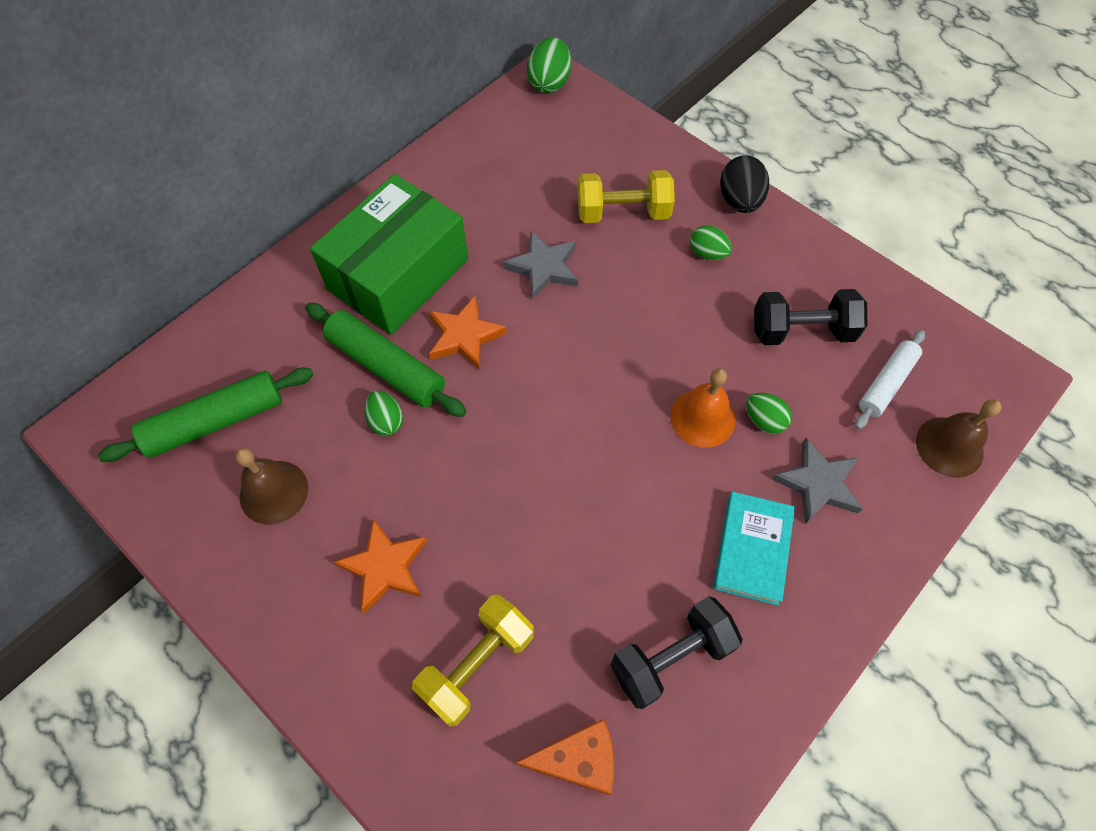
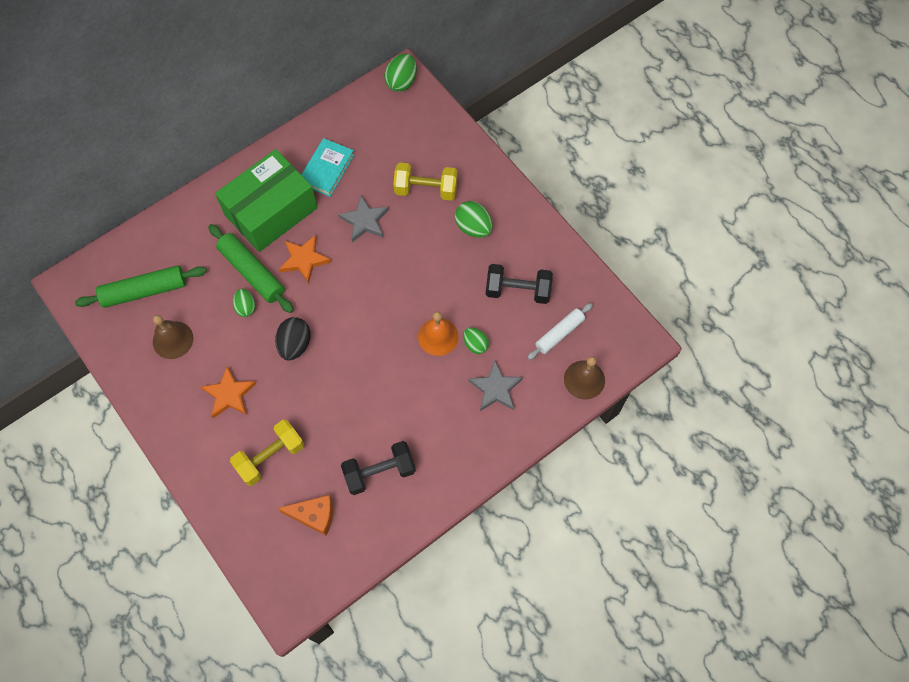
camera: 10 degrees right, 5 degrees up
green egg [690,225,731,260] -> green egg [455,201,493,238], size x1.51
turquoise book [713,492,795,605] -> turquoise book moved to [301,138,354,197]
black egg [720,155,769,213] -> black egg moved to [275,317,311,360]

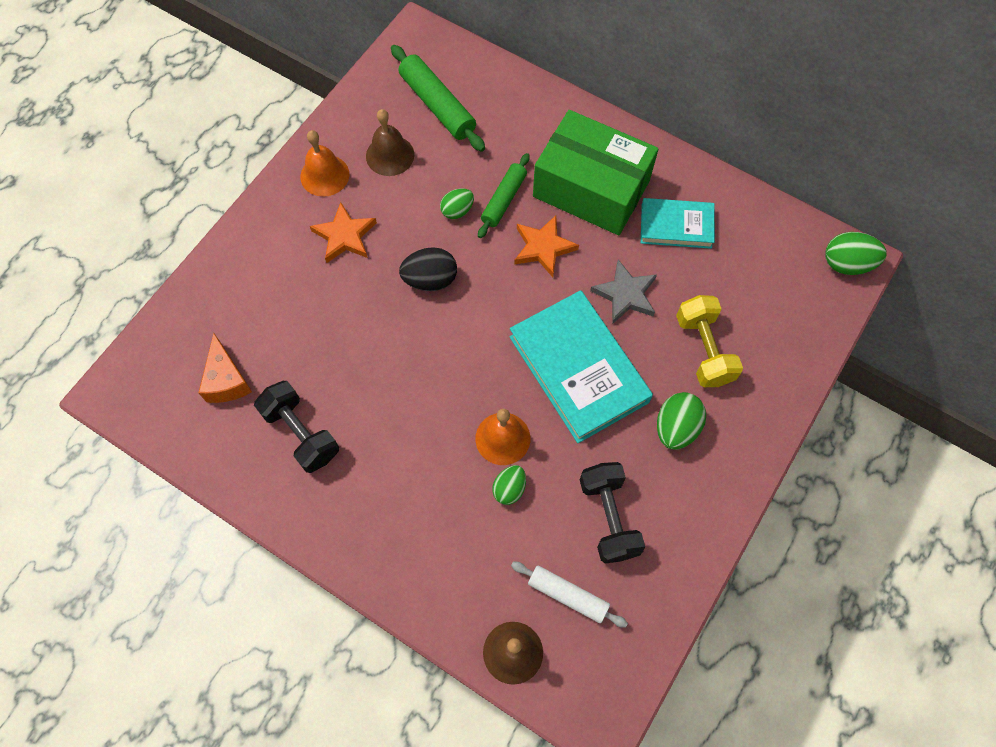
camera: 70 degrees right, 0 degrees up
green rolling pin [208,224,294,313] -> green rolling pin [478,153,530,238], size x0.66
yellow dumbbell [230,420,304,486] -> none
grey star [469,360,523,411] -> none
none -> orange bell [300,130,349,197]
none -> turquoise book [510,290,653,443]

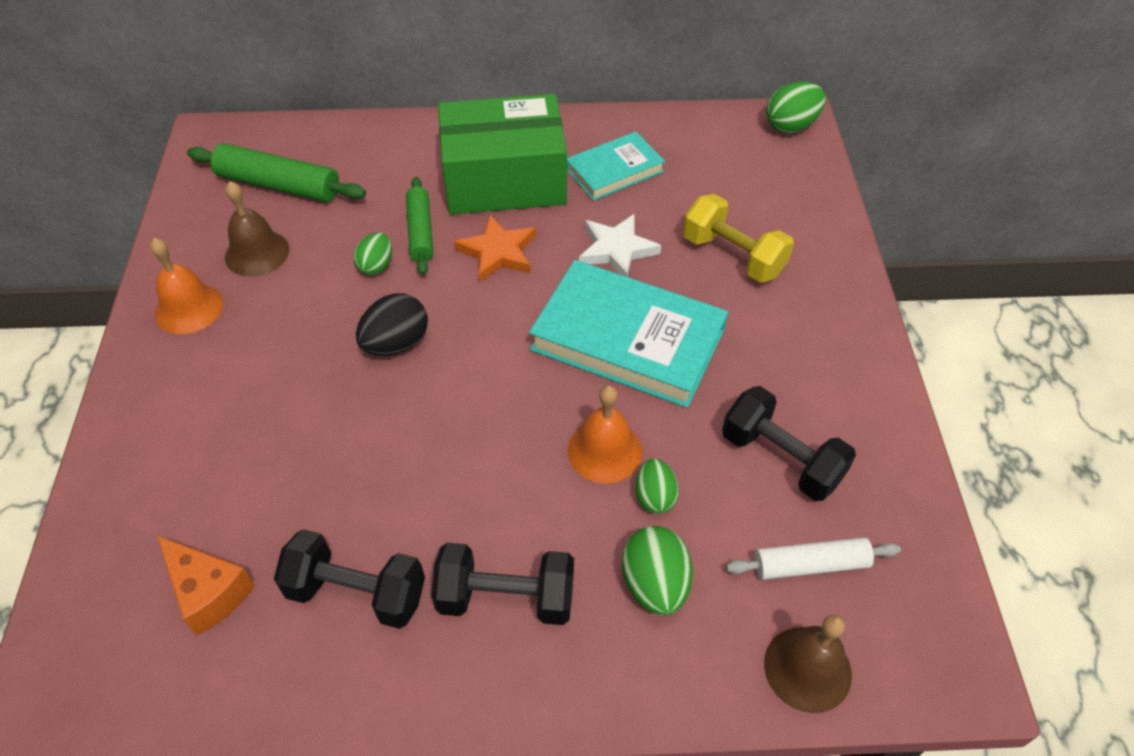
camera: 35 degrees left, 15 degrees down
orange star [310,202,377,263] -> none
grey star [590,260,657,324] -> white star [579,214,661,277]
green egg [657,392,706,450] -> green egg moved to [622,526,693,616]
none -> black dumbbell [431,543,574,625]

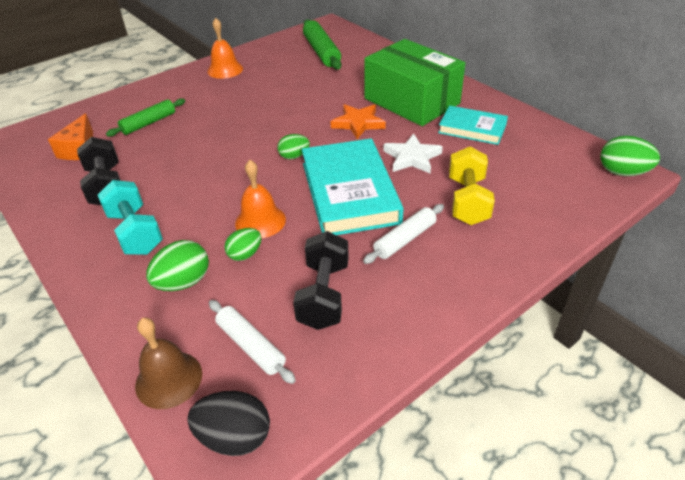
camera: 55 degrees right, 10 degrees down
brown bell [225,181,289,277] -> none
green egg [354,232,392,275] -> green egg moved to [277,134,310,159]
black egg [356,293,428,356] -> black egg moved to [187,391,270,456]
green rolling pin [406,177,433,275] -> green rolling pin moved to [106,98,185,137]
black dumbbell [431,543,574,625] -> turquoise dumbbell [98,180,163,255]
none -> white rolling pin [363,204,444,264]

